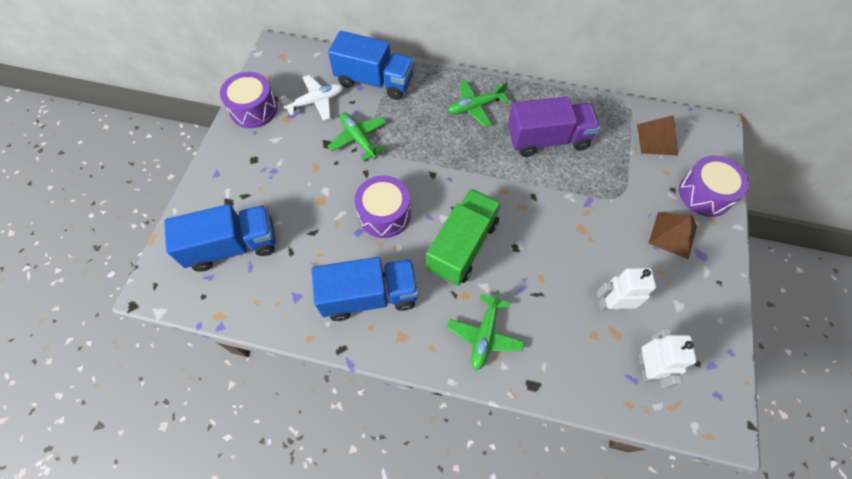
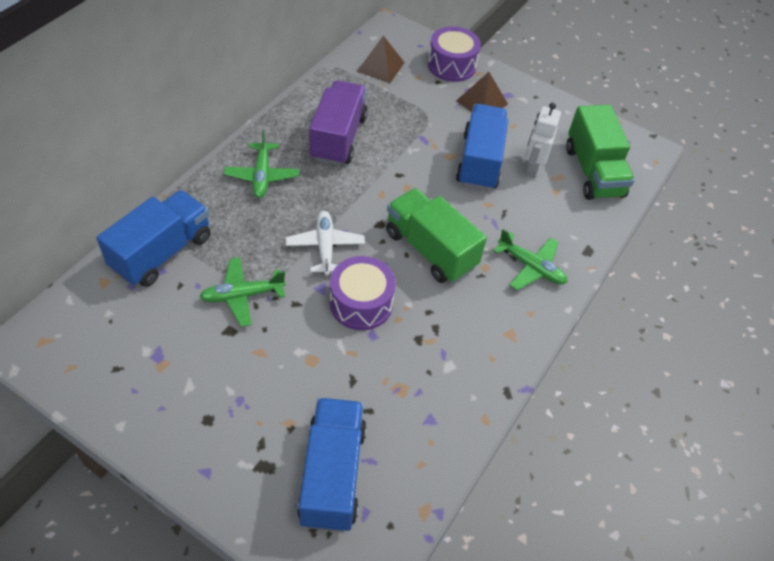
camera: 75 degrees left, 10 degrees down
purple drum [220,72,277,128] -> none
white plane [280,75,343,121] -> white plane moved to [286,211,365,276]
blue truck [312,257,418,321] -> blue truck moved to [456,104,508,191]
white robot [638,329,697,388] -> green truck [566,105,635,200]

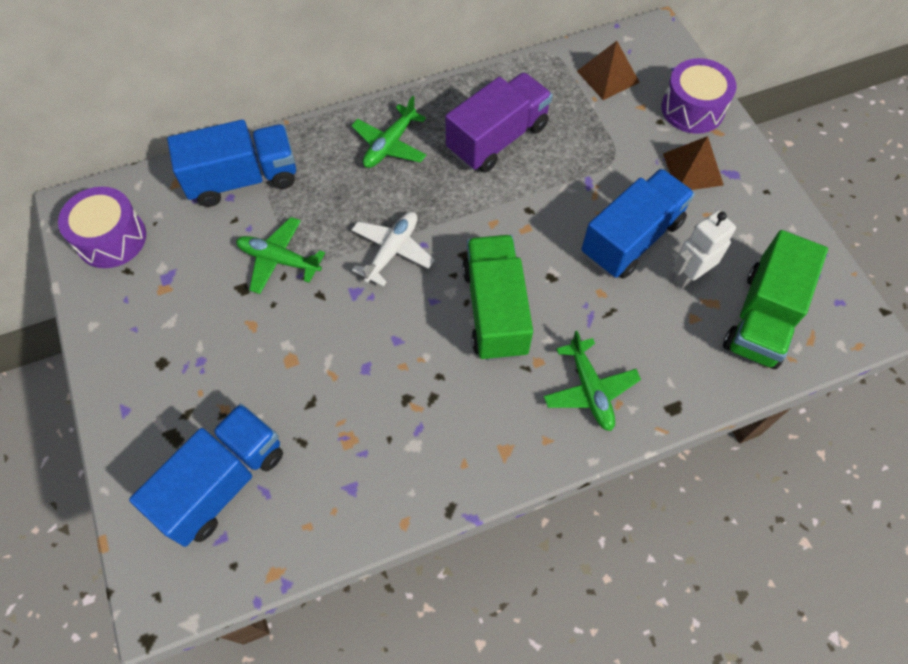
camera: 40 degrees right, 10 degrees up
purple drum [330,256,396,330] -> purple drum moved to [58,187,146,268]

